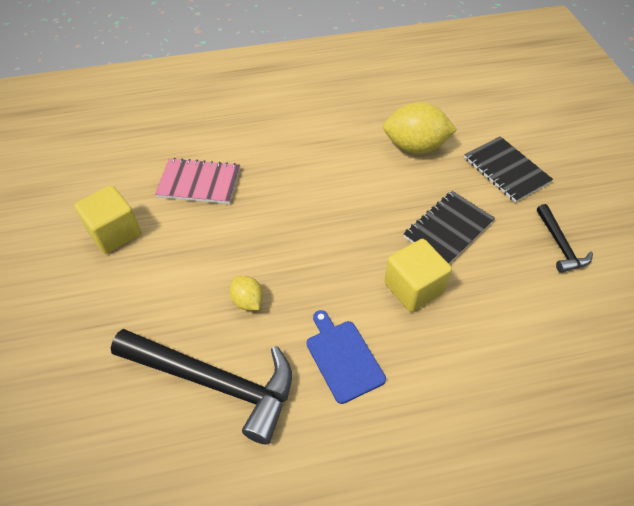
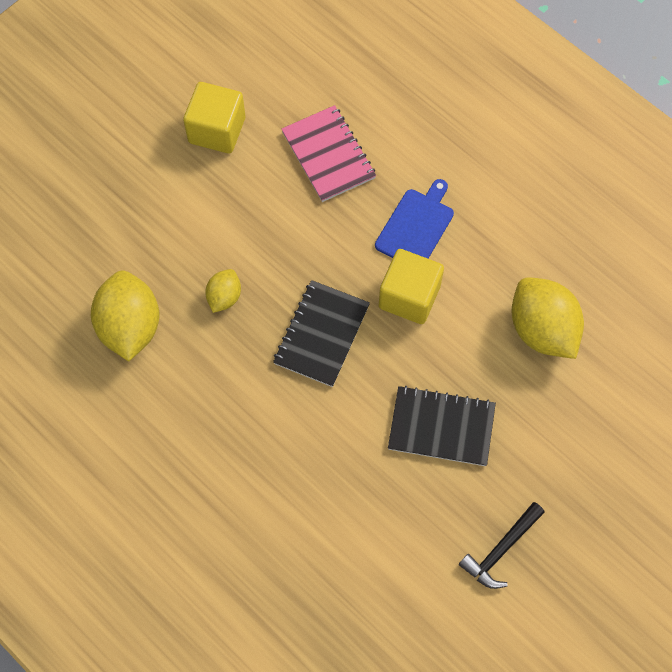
camera: 55 degrees right, 15 degrees up
black hammer [111,329,292,445] -> yellow lemon [91,271,159,361]
blue cutting board [307,310,386,404] -> blue cutting board moved to [375,179,454,259]
yellow cube [384,239,452,312] -> yellow cube moved to [379,249,444,324]
black notebook [464,136,553,203] -> black notebook moved to [273,280,370,387]

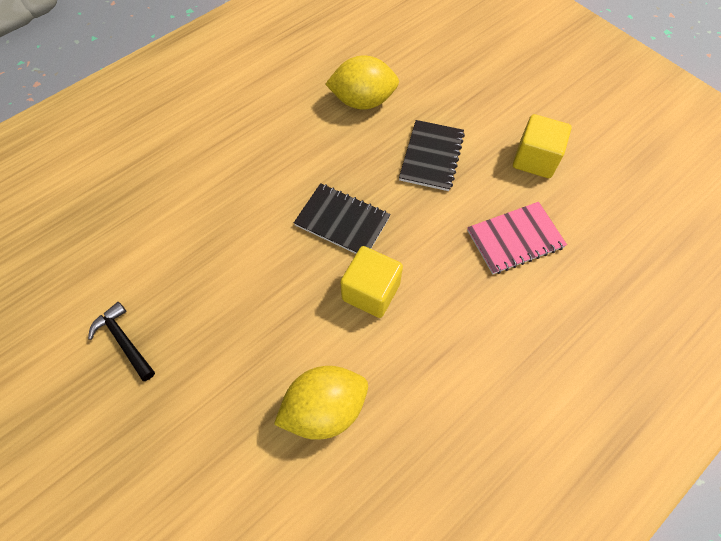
camera: 95 degrees right, 5 degrees down
yellow lemon [205,269,241,313] -> none
blue cutting board [375,179,454,259] -> none
black notebook [388,386,496,466] -> black notebook moved to [399,120,465,191]

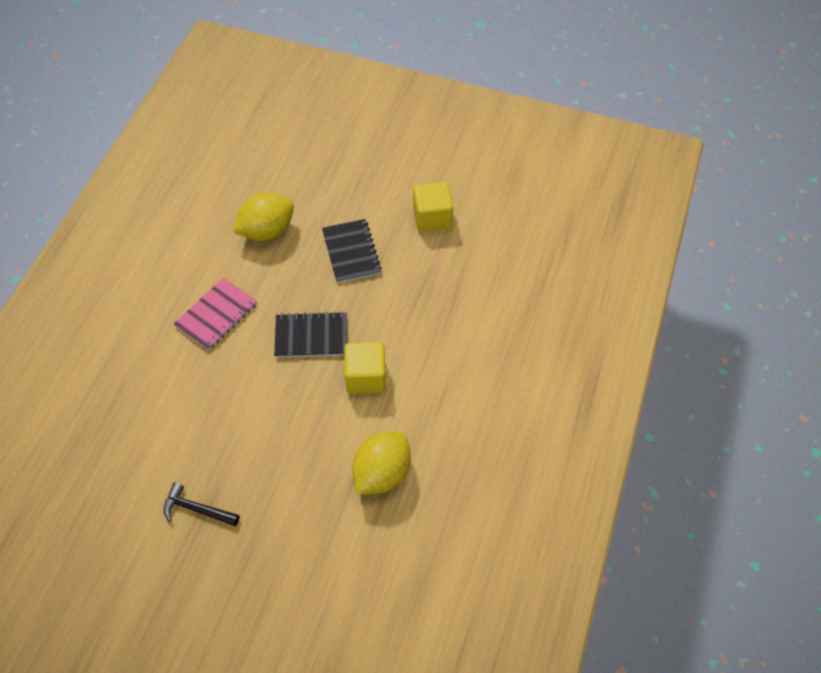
camera: 30 degrees left, 5 degrees down
pink notebook [467,202,567,274] -> pink notebook moved to [174,278,257,351]

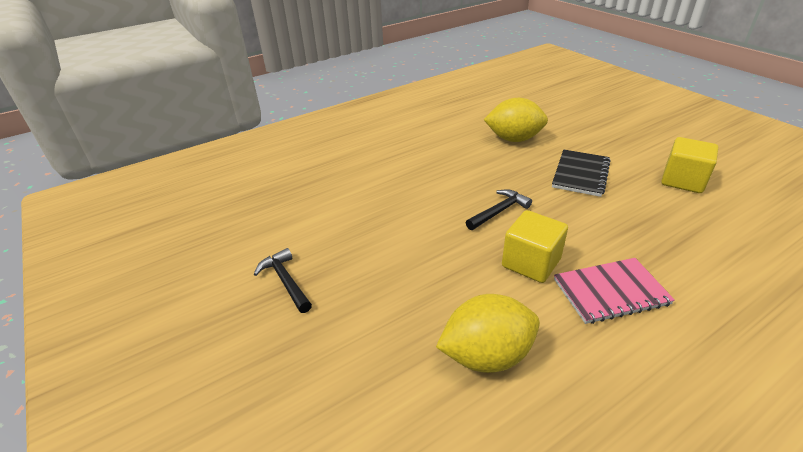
camera: 40 degrees right, 20 degrees down
pink notebook [174,278,257,351] -> pink notebook moved to [554,258,675,324]
black notebook [274,311,347,358] -> black hammer [466,189,532,230]

